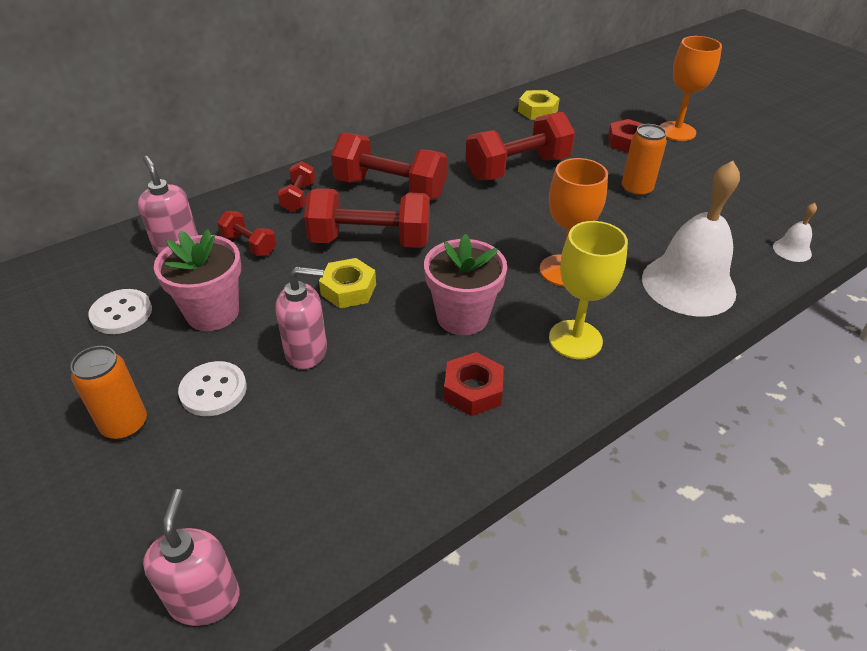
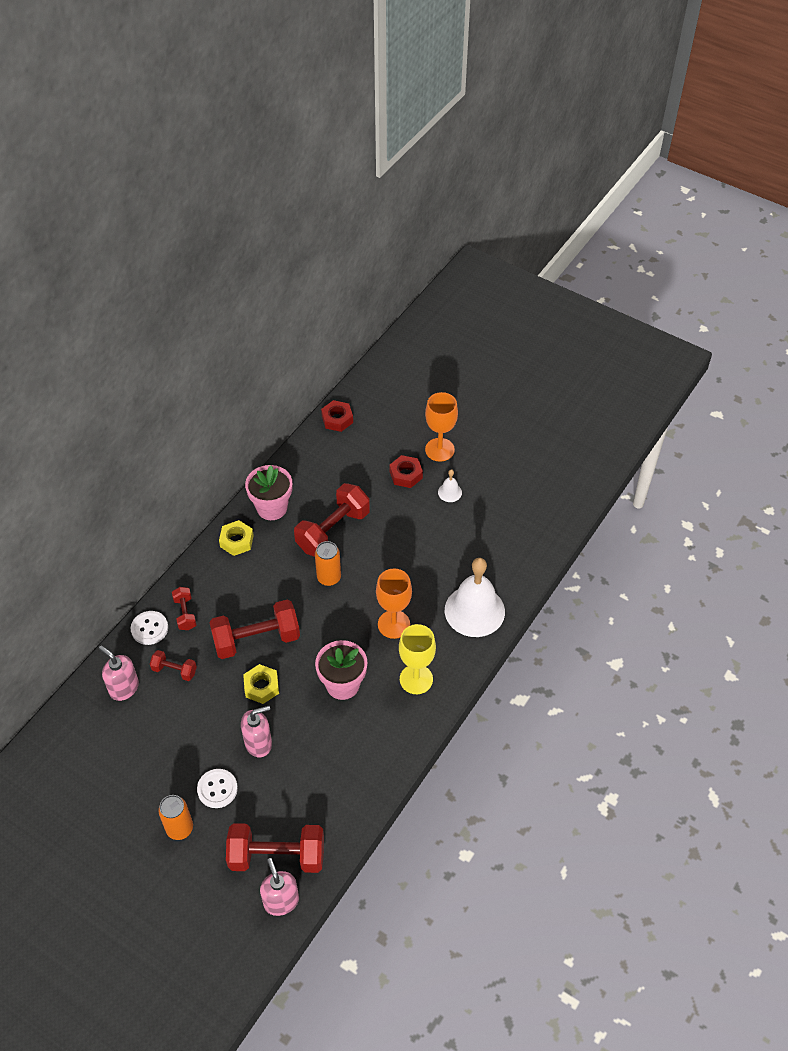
camera: 20 degrees left, 10 degrees up
white button [88,289,152,334] -> white button moved to [131,611,168,645]
pink flower pot [154,229,241,331] -> pink flower pot moved to [245,465,292,520]
red dumbbell [331,132,447,200] -> red dumbbell moved to [226,823,324,873]
red nut [444,352,504,416] -> red nut moved to [321,400,353,432]
yellow nut [518,90,560,120] -> yellow nut moved to [219,520,254,556]
orange can [622,124,667,197] -> orange can moved to [315,541,341,586]
white bell [773,203,817,262] -> white bell moved to [438,469,462,502]

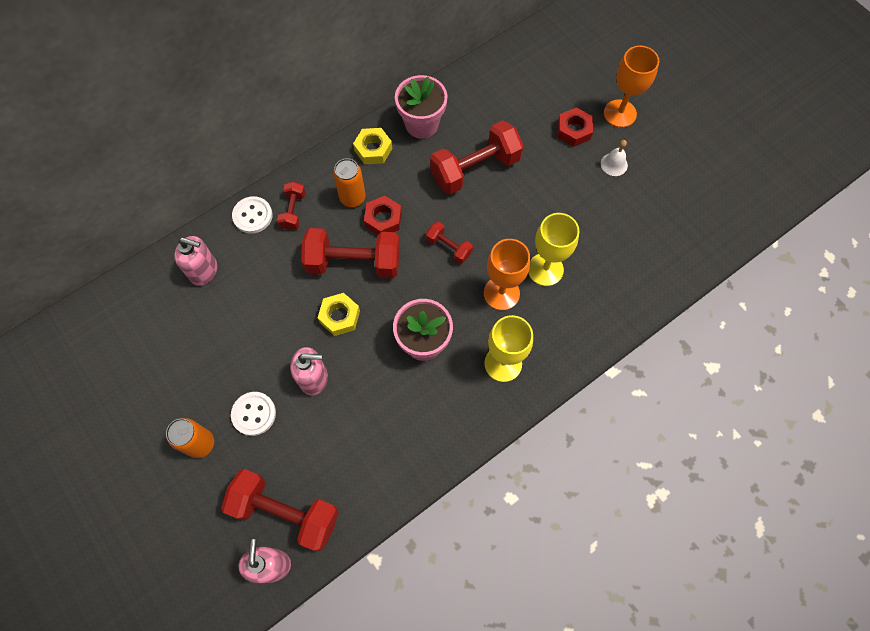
camera: 20 degrees right, 15 degrees up
pink soap dispenser [99,646,139,701] -> pink soap dispenser turned 135 degrees clockwise [174,236,217,286]
red dumbbell [150,650,197,681] -> red dumbbell moved to [426,222,473,264]
orange can [315,541,341,586] -> orange can moved to [333,158,365,207]
red nut [321,400,353,432] -> red nut moved to [364,196,402,235]
white bell [445,558,505,637] -> none
none -> yellow goblet [528,213,579,286]

